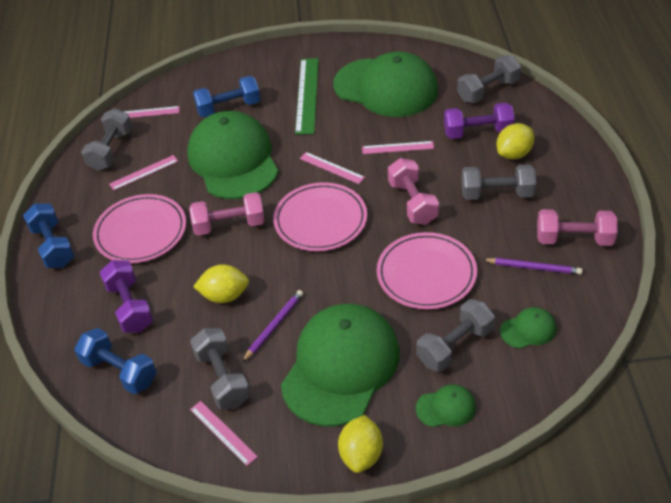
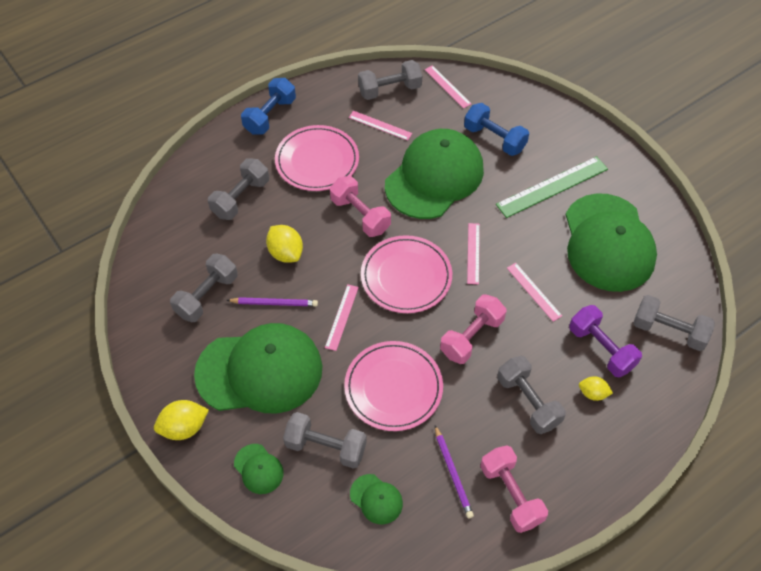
camera: 55 degrees right, 10 degrees up
blue dumbbell [74,328,157,394] -> none
purple dumbbell [100,260,153,333] -> grey dumbbell [208,158,269,220]
pink ruler [190,401,258,466] -> pink ruler moved to [325,284,359,351]
yellow lemon [496,123,534,159] -> yellow lemon [579,376,613,401], size x0.63

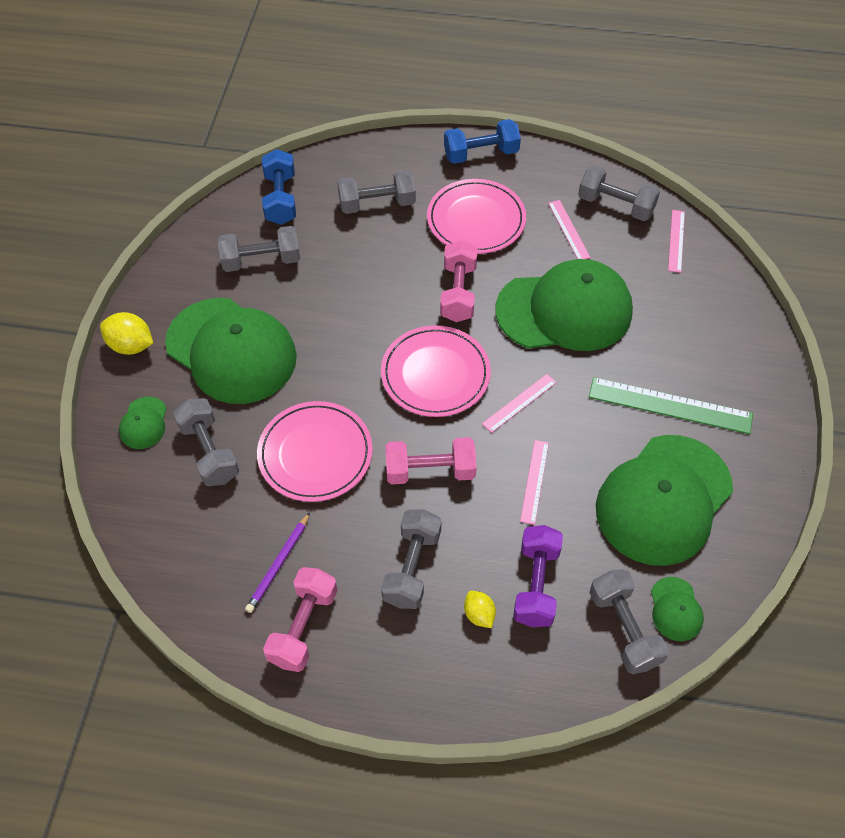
camera: 45 degrees right, 0 degrees up
purple pencil [227,297,318,306] -> none
yellow lemon [266,225,303,263] -> none
pink ruler [325,284,359,351] -> none
green cap [350,474,403,524] -> green cap moved to [651,577,704,641]
blue dumbbell [464,103,529,156] -> blue dumbbell moved to [262,149,296,225]

